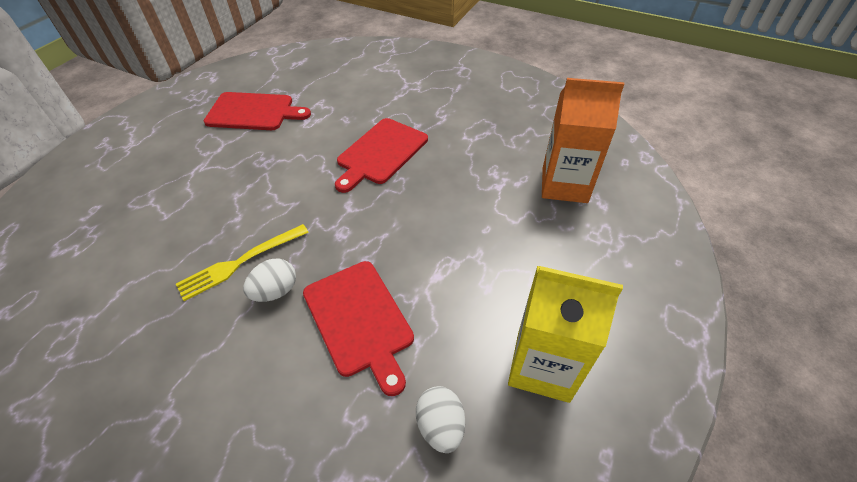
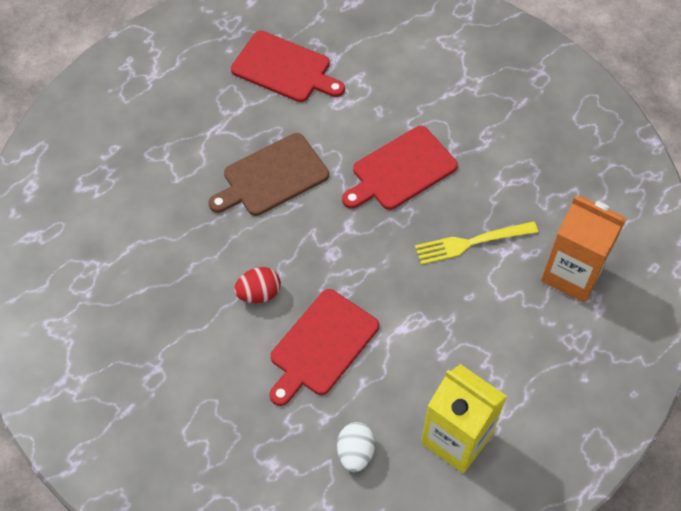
camera: 20 degrees right, 10 degrees up
yellow fork [176,224,309,301] -> yellow fork moved to [415,221,538,265]
white egg [243,259,296,302] -> red egg [234,267,281,303]
red cutting board [303,261,414,396] -> red cutting board turned 45 degrees clockwise [269,289,379,406]
none -> brown cutting board [208,133,329,216]

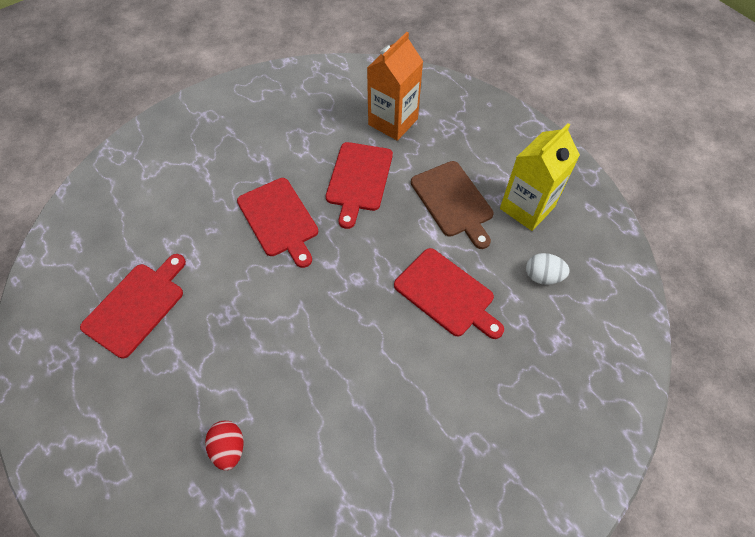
camera: 85 degrees left, 0 degrees up
brown cutting board [208,133,329,216] -> brown cutting board moved to [411,161,494,249]
red egg [234,267,281,303] -> red egg moved to [205,421,244,471]
yellow fork [415,221,538,265] -> red cutting board [326,142,393,229]

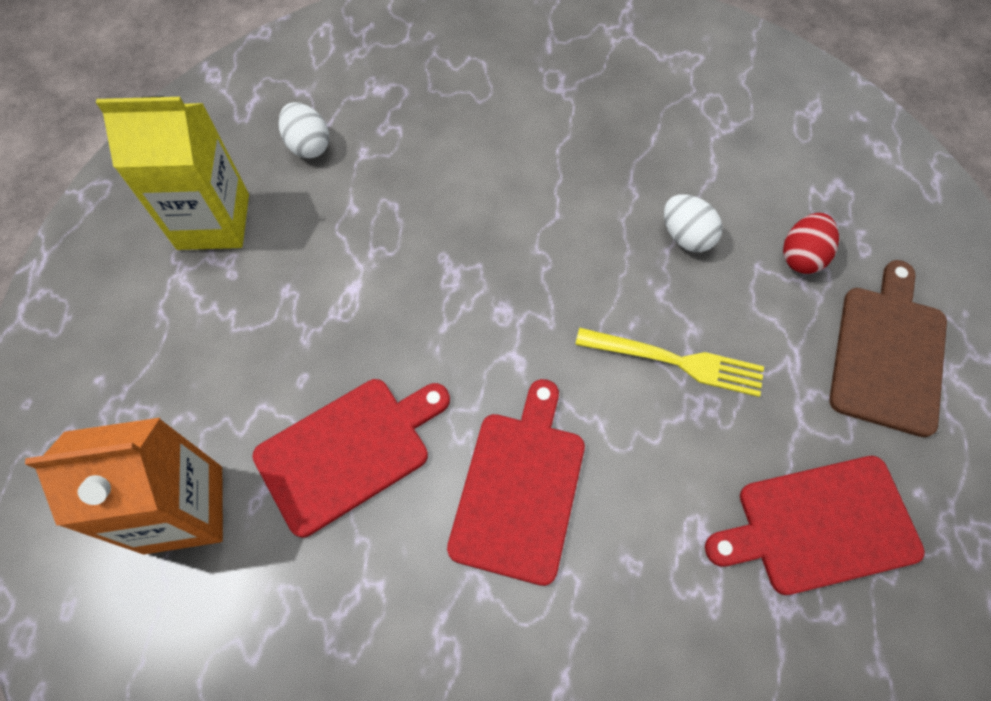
camera: 135 degrees left, 5 degrees up
red cutting board [394,248,504,339] -> none
brown cutting board [411,161,494,249] -> brown cutting board moved to [829,260,947,437]
none -> yellow fork [575,328,764,397]
none -> white egg [664,194,722,252]

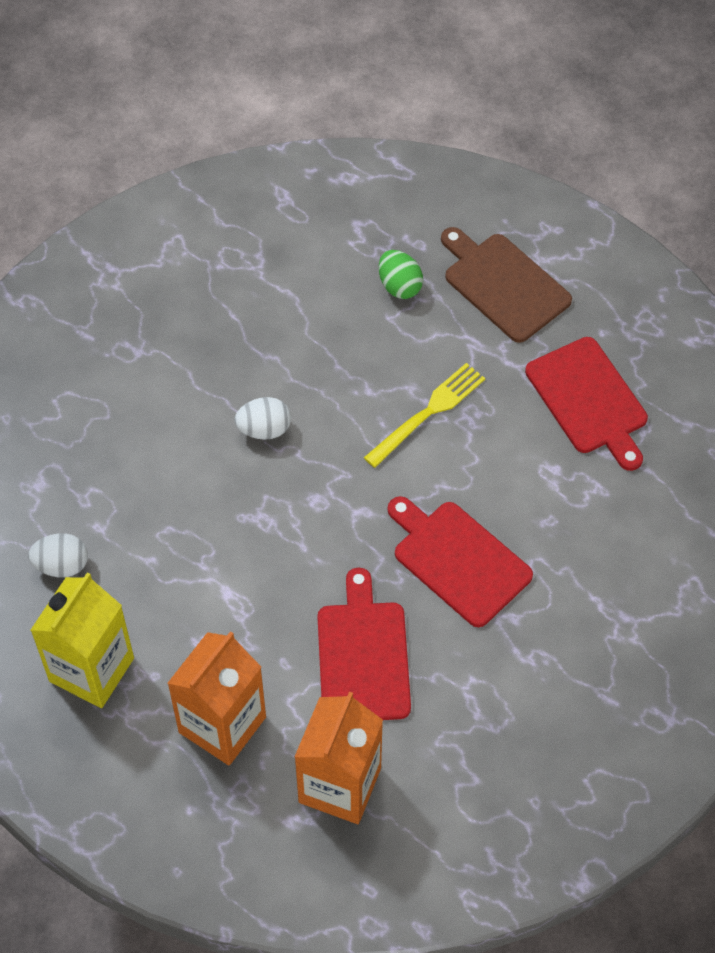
camera: 60 degrees left, 5 degrees down
white egg [664,194,722,252] -> white egg moved to [234,397,291,440]
red cutting board [705,456,925,595] -> red cutting board turned 45 degrees counterclockwise [525,337,648,471]
red egg [783,213,839,274] -> green egg [379,250,423,299]
none -> orange carton [167,631,266,765]

